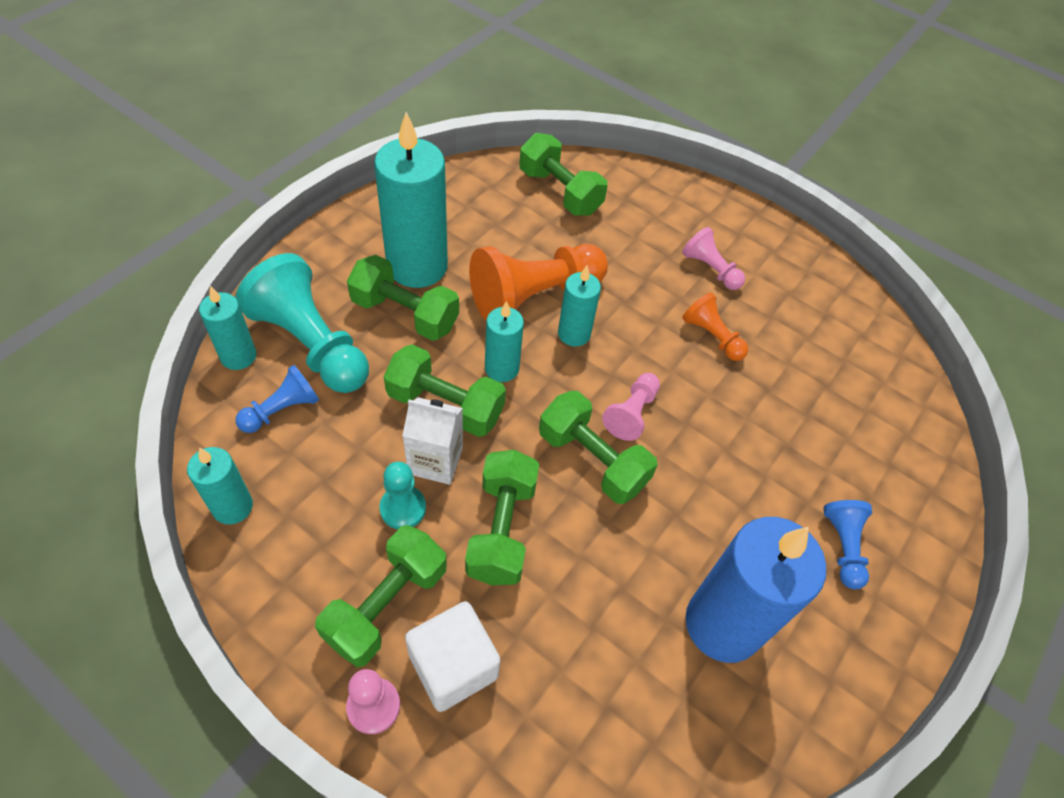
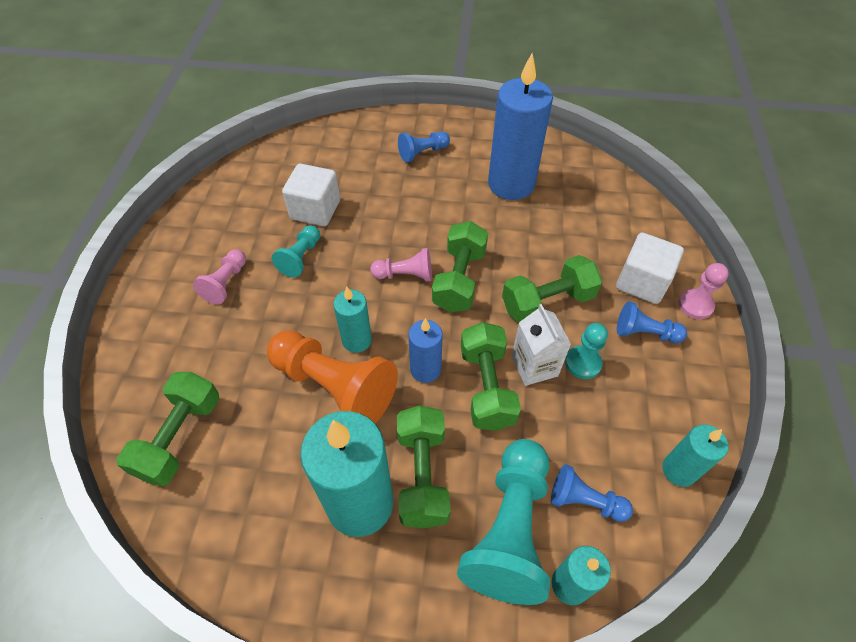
camera: 115 degrees left, 0 degrees up
green dumbbell [315,525,447,667] -> blue pawn [617,301,687,343]
turquoise candle [485,301,524,382] -> blue candle [408,318,443,383]
orange pawn [682,292,748,361] -> turquoise pawn [272,225,320,278]
none -> white cube [282,164,340,226]

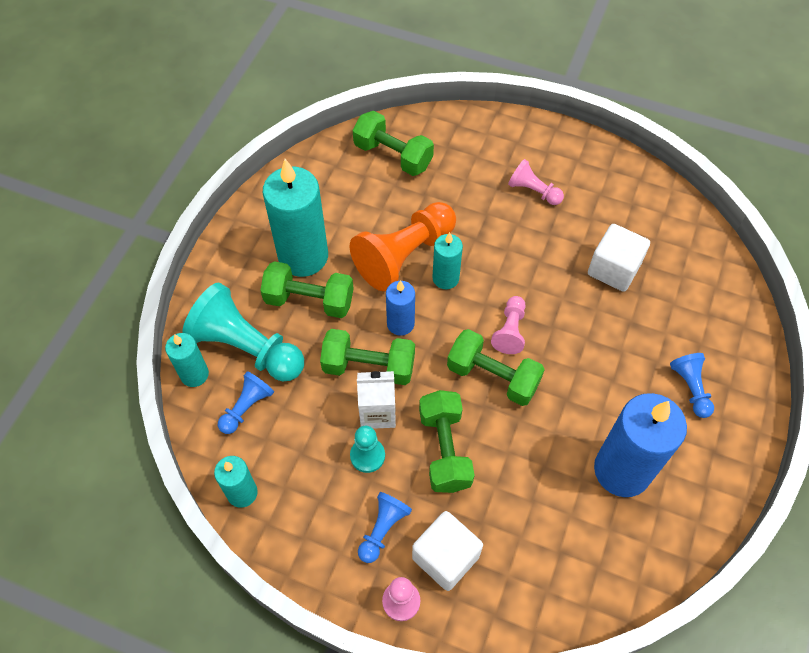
camera: 105 degrees right, 5 degrees up
turquoise pawn [272,225,320,278] -> none

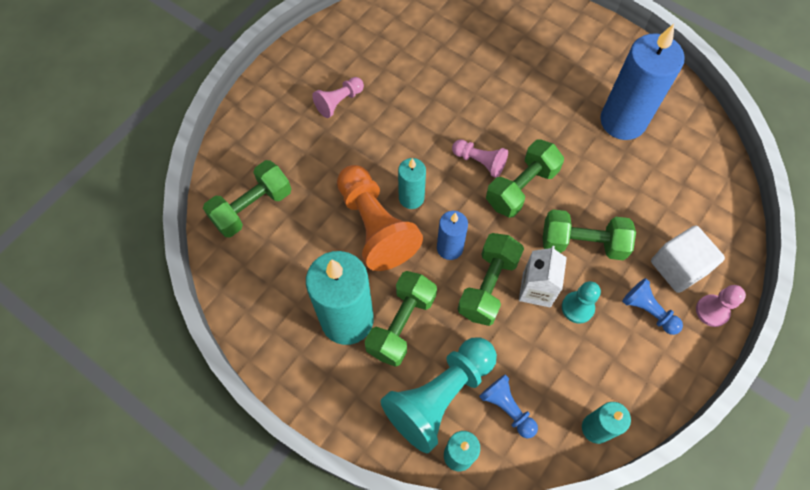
camera: 75 degrees left, 5 degrees up
white cube [588,224,650,292] -> none
blue pawn [670,353,714,418] -> none

